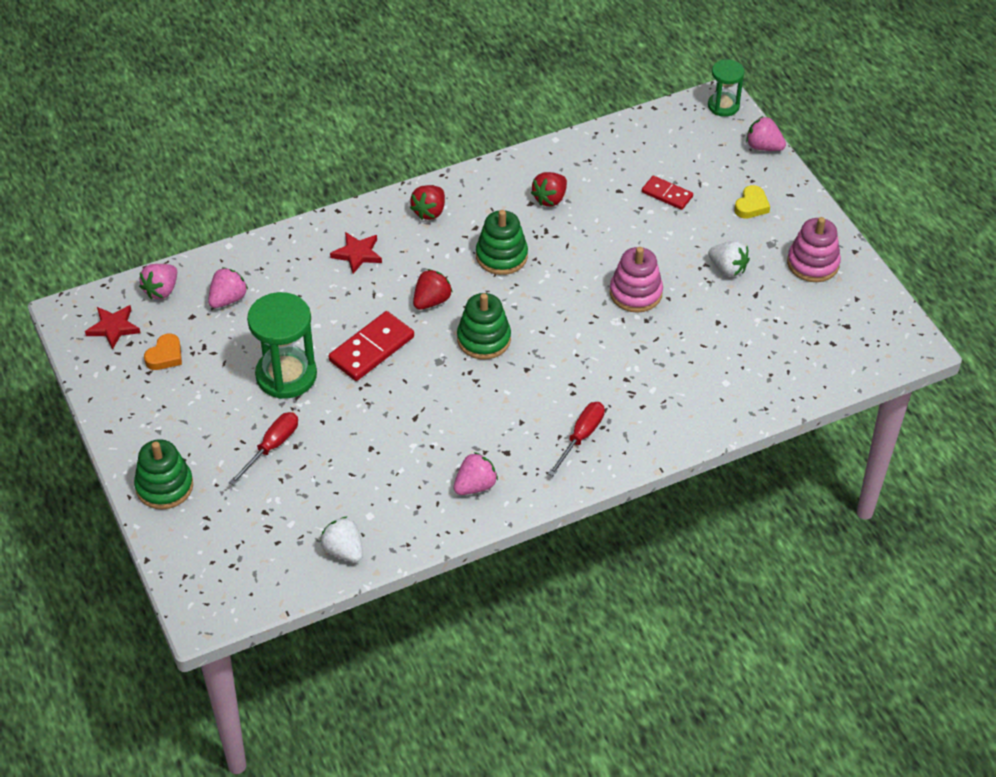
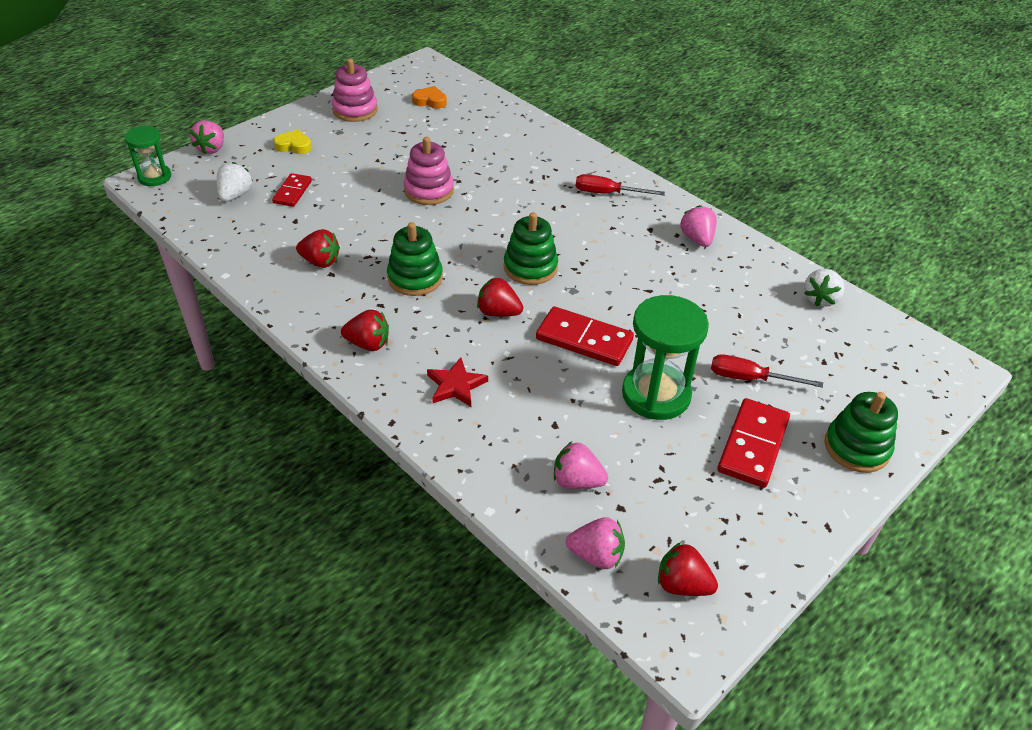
camera: 110 degrees left, 5 degrees down
red star [85,305,140,350] -> red strawberry [658,542,718,596]
orange heart [144,334,182,370] -> orange heart moved to [412,86,447,109]
pink strawberry [453,452,498,495] -> pink strawberry turned 45 degrees clockwise [680,205,717,247]
white strawberry [708,241,750,277] -> white strawberry moved to [217,162,253,202]
none -> red domino [718,398,790,488]

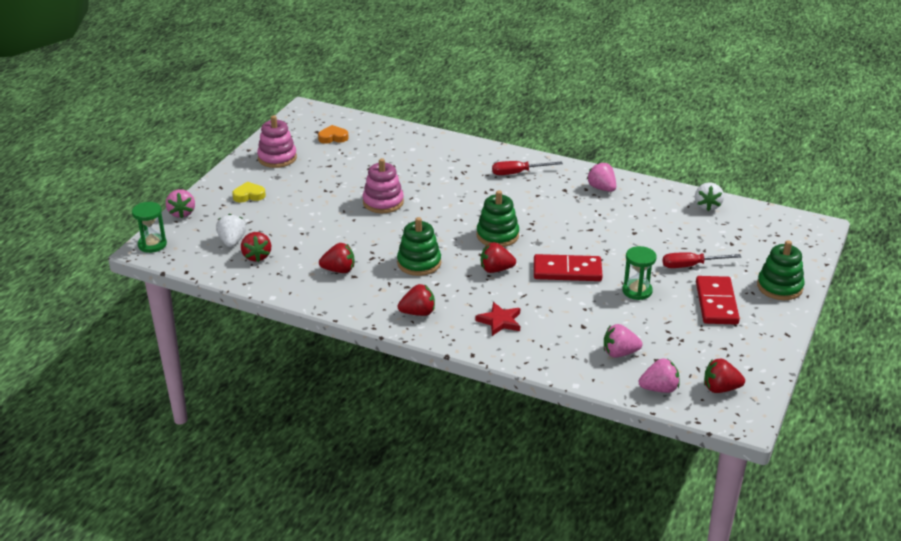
camera: 20 degrees left, 10 degrees down
red domino [272,173,312,207] -> none
green hourglass [622,295,709,420] -> green hourglass [622,246,657,300], size x0.59
none -> red strawberry [241,232,271,262]

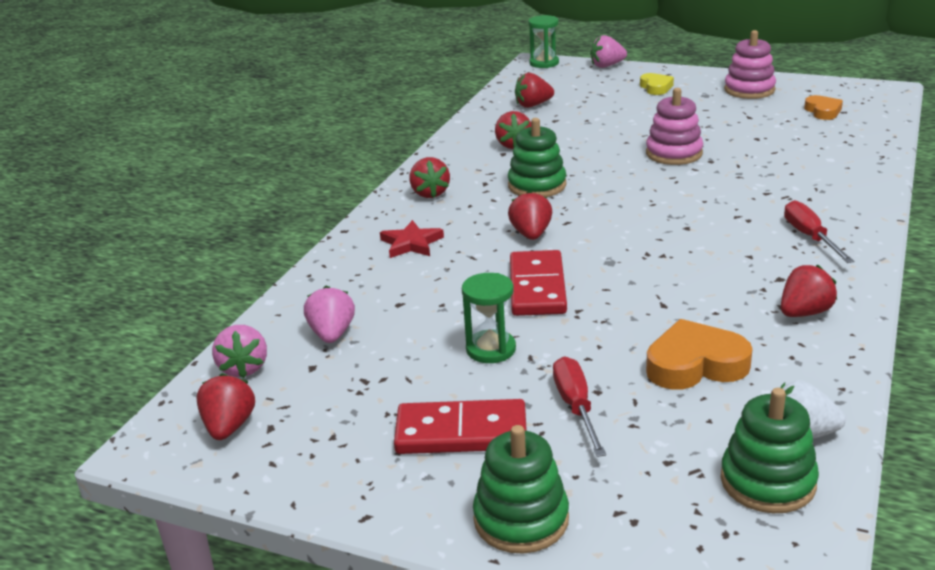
camera: 90 degrees right, 5 degrees down
white strawberry [216,214,246,247] -> none
green stacking toy [477,190,519,247] -> green stacking toy moved to [721,388,819,513]
pink strawberry [587,162,616,192] -> red strawberry [781,265,837,317]
none -> orange heart [646,319,752,390]

